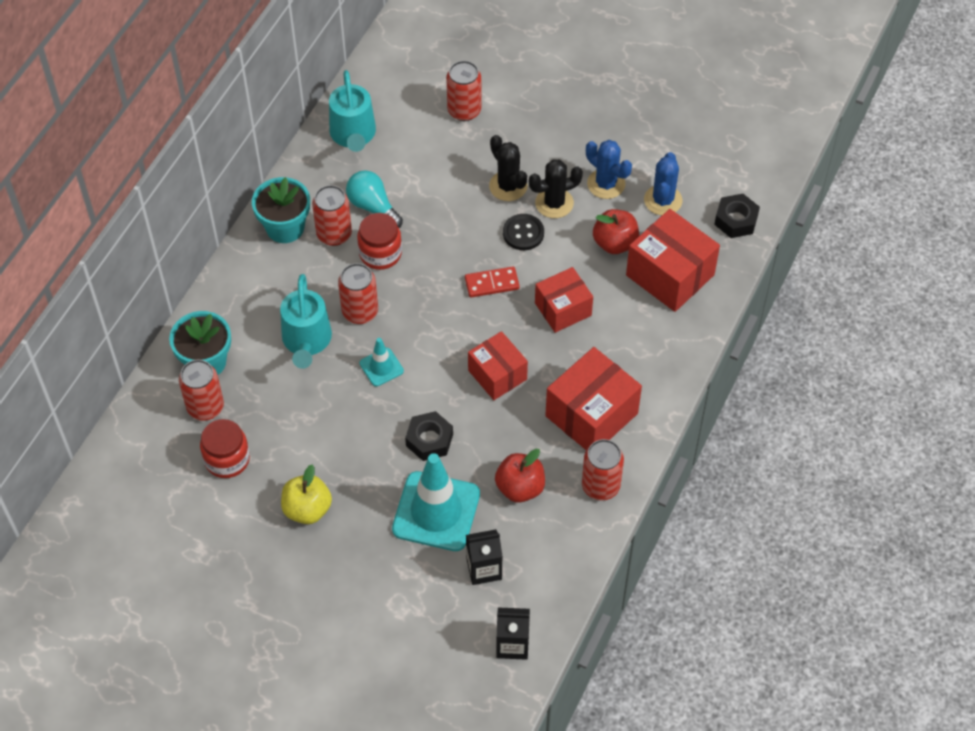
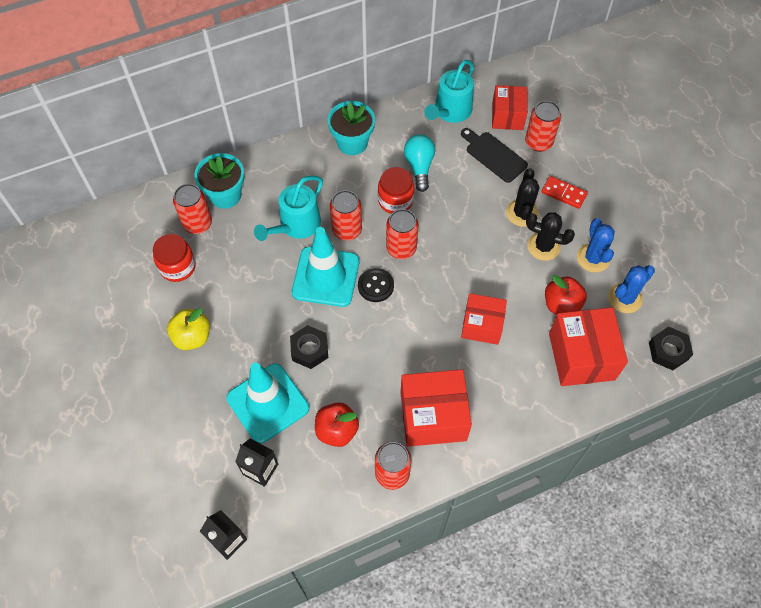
camera: 40 degrees right, 5 degrees up
red can [312,185,352,246] -> red can moved to [386,209,418,259]
turquoise traffic cone [360,338,404,386] -> turquoise traffic cone [292,227,359,307], size x2.06
red domino [465,266,520,297] -> red domino moved to [541,176,588,209]
red box [468,331,528,400] -> red box moved to [492,85,528,130]
black button [503,214,544,250] -> black button moved to [358,268,394,302]
none -> black cutting board [461,128,528,183]

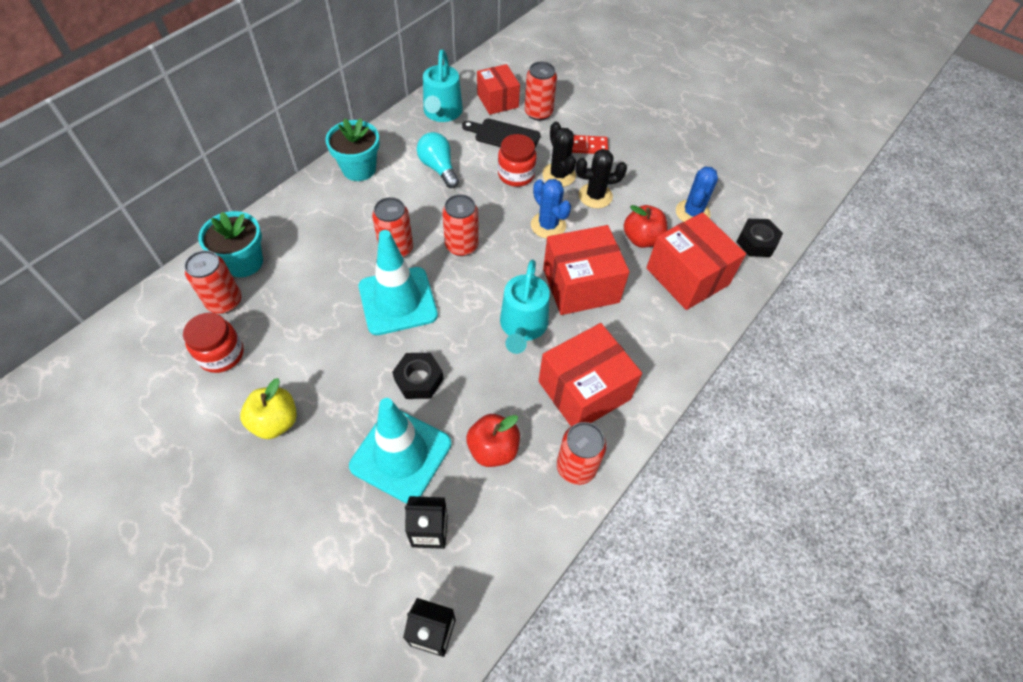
camera: 30 degrees left, 5 degrees down
turquoise watering can [254,176,323,241] -> turquoise watering can moved to [500,260,550,354]
black button [358,268,394,302] -> none
red jar [378,167,414,214] -> red jar moved to [498,134,537,187]
red box [461,293,507,345] -> red box [543,225,629,315], size x1.53
blue cactus [577,218,615,272] -> blue cactus moved to [531,179,571,239]

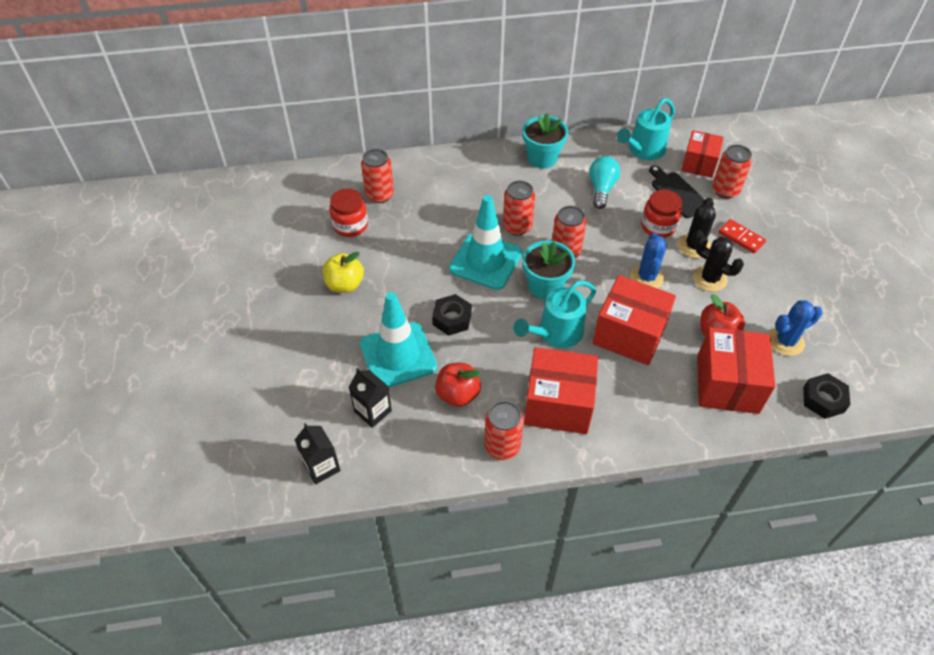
camera: 45 degrees right, 5 degrees down
turquoise flower pot [198,211,263,277] -> turquoise flower pot moved to [523,240,575,300]

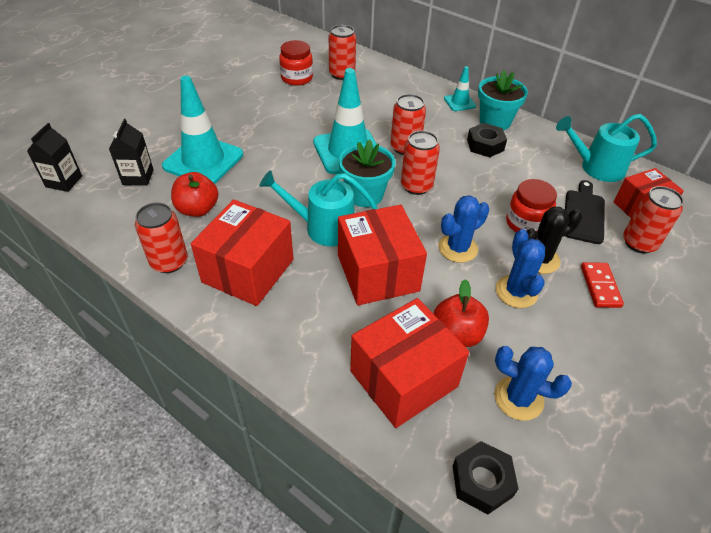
camera: 45 degrees right, 5 degrees down
yellow apple [323,252,364,293] -> none
black nut [432,294,472,336] -> black nut moved to [467,123,507,157]
red box [524,347,599,434] -> red box turned 60 degrees clockwise [191,199,293,306]
turquoise light bulb [589,156,620,209] -> none
black cactus [693,235,744,292] -> blue cactus [495,229,545,308]
none -> turquoise traffic cone [444,66,476,111]

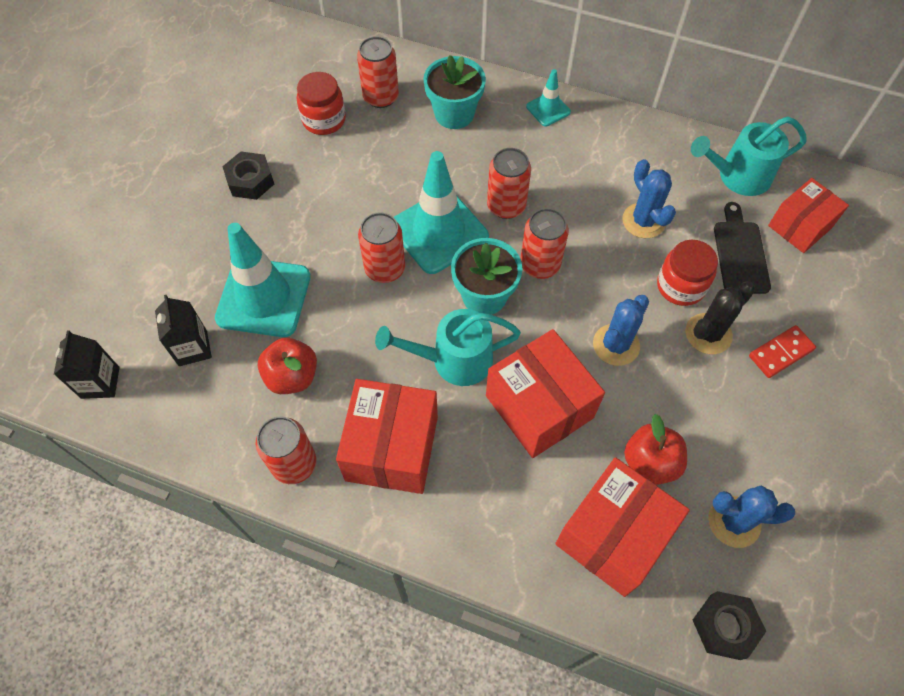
camera: 15 degrees left, 15 degrees up
black nut [467,123,507,157] -> black nut moved to [222,151,274,200]
turquoise flower pot [478,70,528,130] -> turquoise flower pot moved to [423,55,486,129]
blue cactus [495,229,545,308] -> blue cactus moved to [622,159,676,238]
red domino [581,262,624,308] -> red domino turned 75 degrees clockwise [749,325,816,378]
red can [623,186,684,254] -> red can moved to [358,212,405,283]

